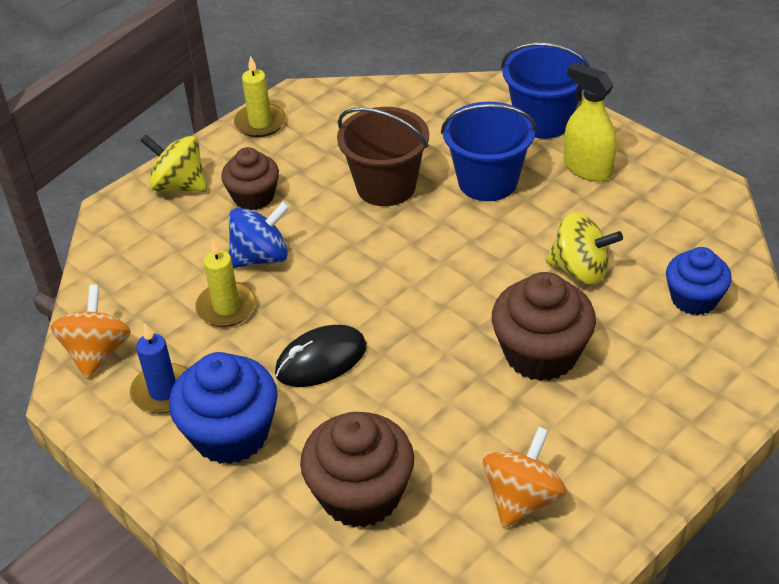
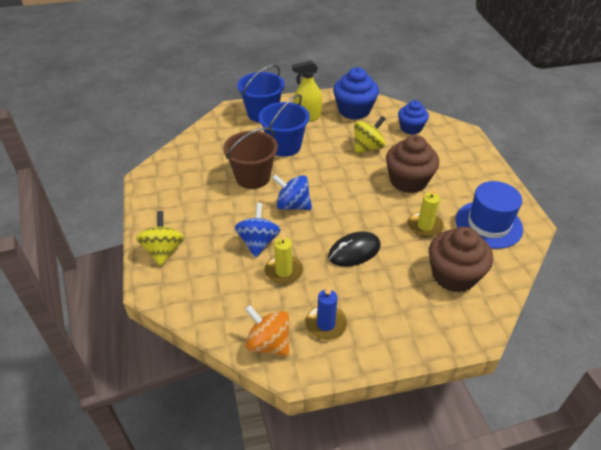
camera: 60 degrees left, 0 degrees up
yellow spinning top [140,134,207,192] -> yellow spinning top turned 120 degrees clockwise [136,211,184,267]
blue cupcake [169,352,278,464] -> blue cupcake moved to [333,67,379,120]
brown cupcake [221,147,279,210] -> none
yellow candle [234,55,286,137] -> yellow candle moved to [408,185,444,238]
black mouse [275,325,367,387] -> black mouse turned 60 degrees clockwise [328,232,381,267]
orange spinning top [483,427,566,528] -> blue hat [455,181,523,249]
none -> blue spinning top [272,174,312,210]

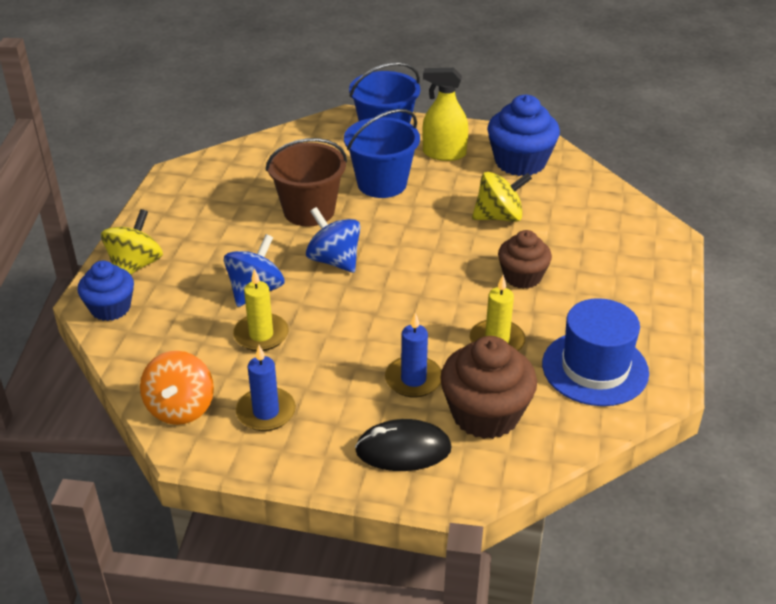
camera: 25 degrees right, 5 degrees down
orange spinning top [245,305,290,357] -> orange spinning top turned 150 degrees counterclockwise [140,351,214,425]
black mouse [328,232,381,267] -> black mouse moved to [355,419,452,471]
brown cupcake [386,135,439,193] -> brown cupcake [498,230,552,289], size x0.65
blue cupcake [398,100,429,135] -> blue cupcake moved to [78,261,134,321]
none -> blue candle [385,313,442,398]

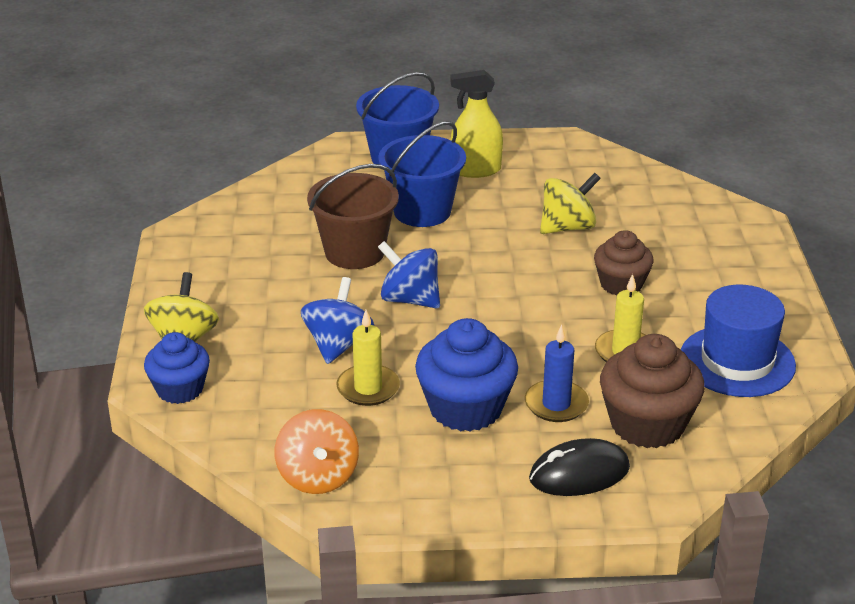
camera: 15 degrees left, 5 degrees down
blue candle [236,345,296,431] -> none
blue cupcake [487,95,560,176] -> blue cupcake moved to [415,318,518,432]

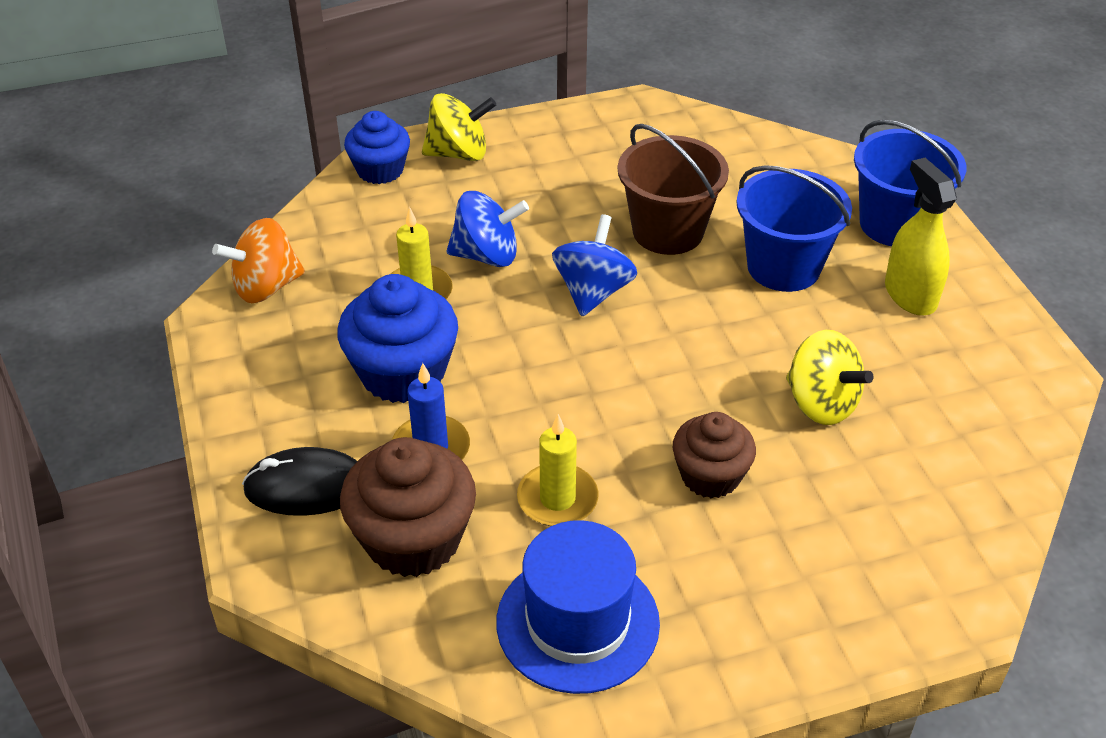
camera: 75 degrees right, 10 degrees up
black mouse [529,438,630,496] -> black mouse turned 60 degrees counterclockwise [242,447,357,516]

